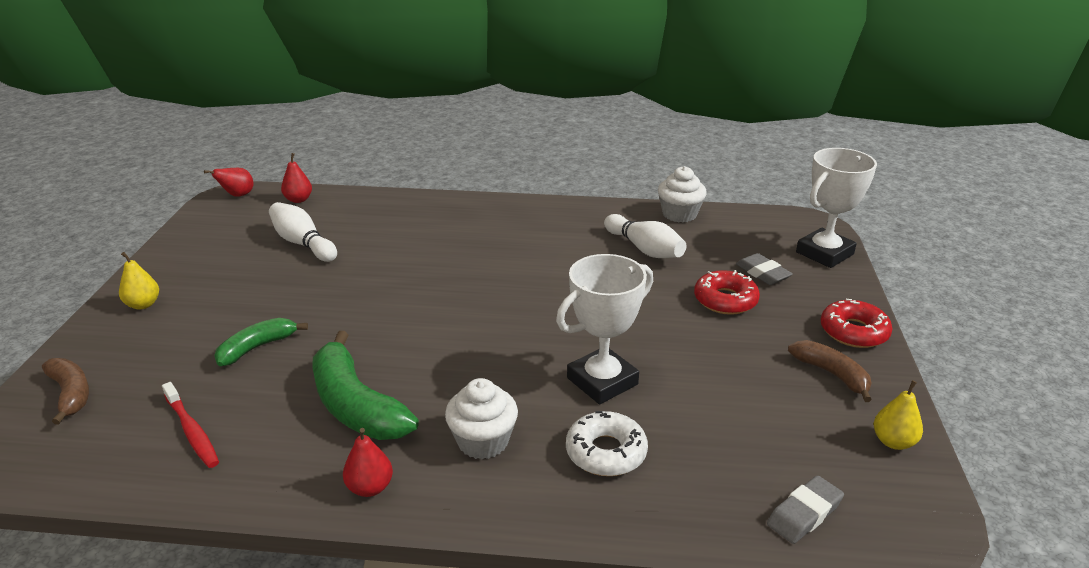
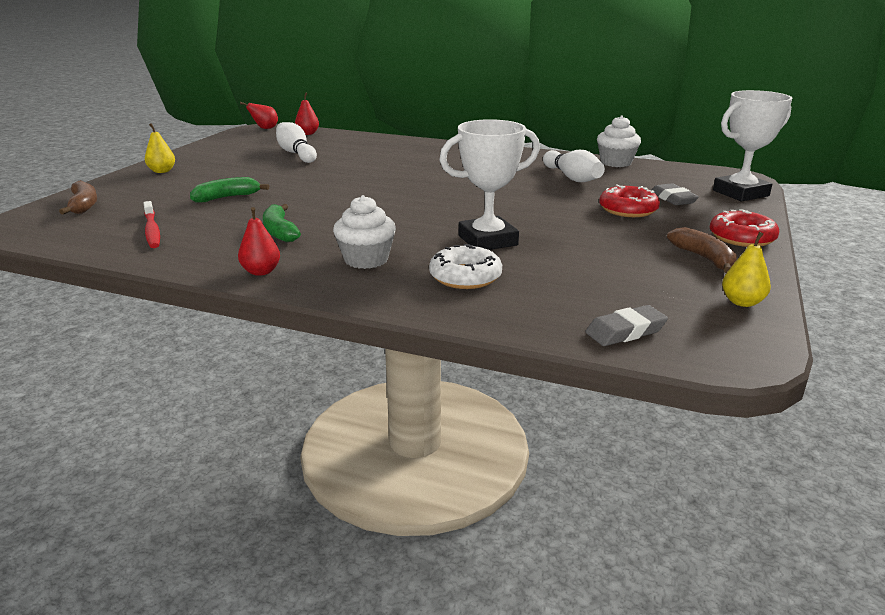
camera: 15 degrees right, 5 degrees down
green banana [313,331,419,440] -> green banana [263,204,301,242], size x0.59

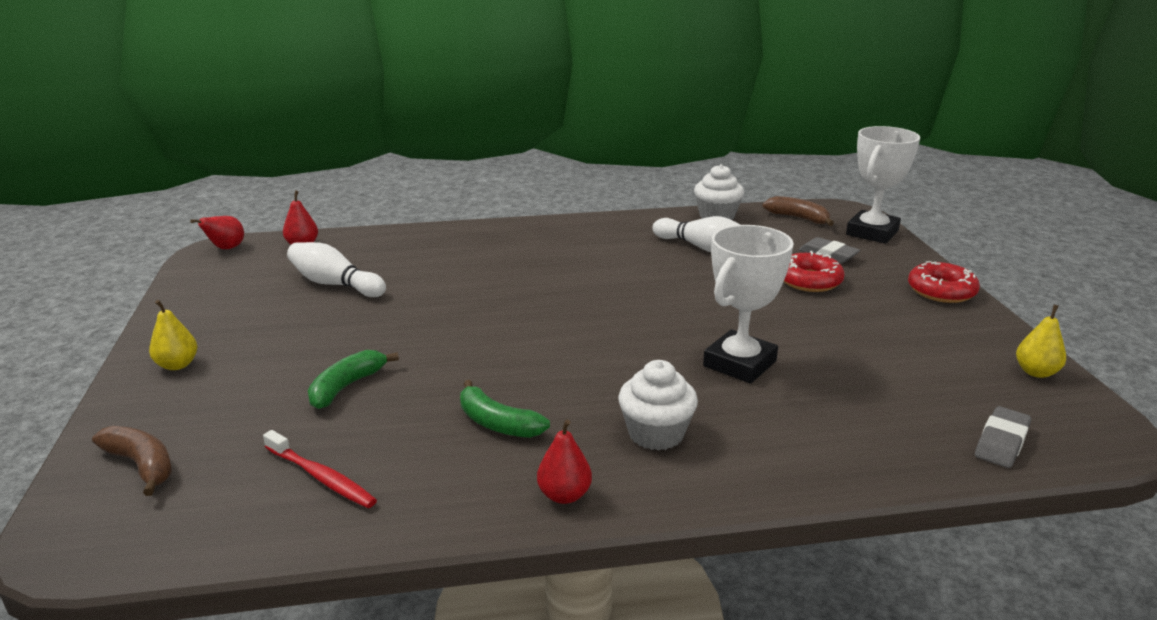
camera: 30 degrees left, 0 degrees up
white donut [429,244,502,289] -> none
brown banana [667,227,737,273] -> brown banana moved to [762,196,834,226]

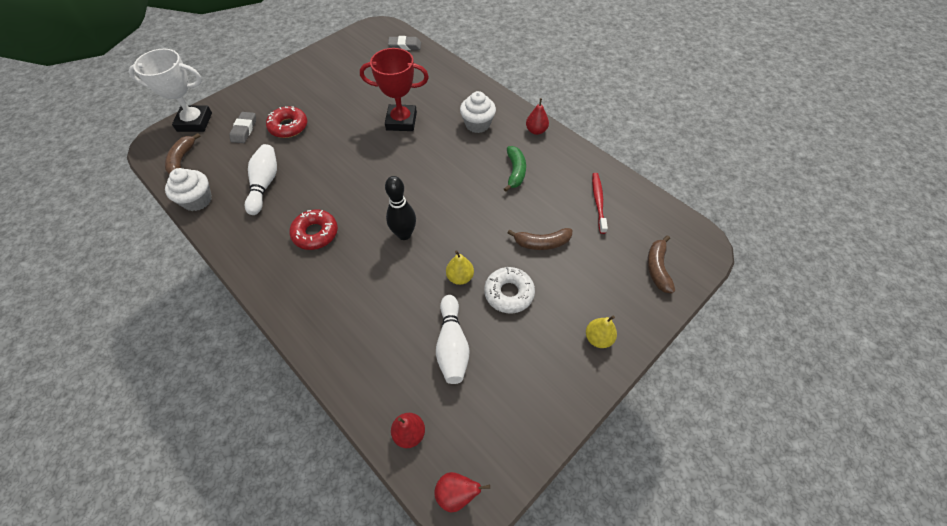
camera: 125 degrees left, 30 degrees up
green banana [308,350,399,409] -> brown banana [508,228,572,250]
white trophy [703,225,794,384] -> red trophy [360,48,429,131]
red donut [908,261,980,303] -> red donut moved to [290,209,338,250]
yellow pear [1016,305,1066,378] -> yellow pear moved to [446,250,474,285]
none -> black bowling pin [385,176,416,240]
none -> white donut [484,267,535,313]

